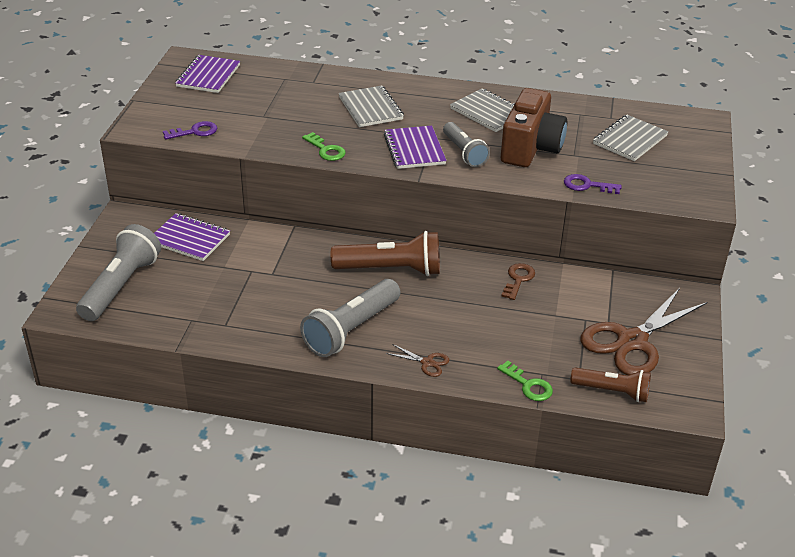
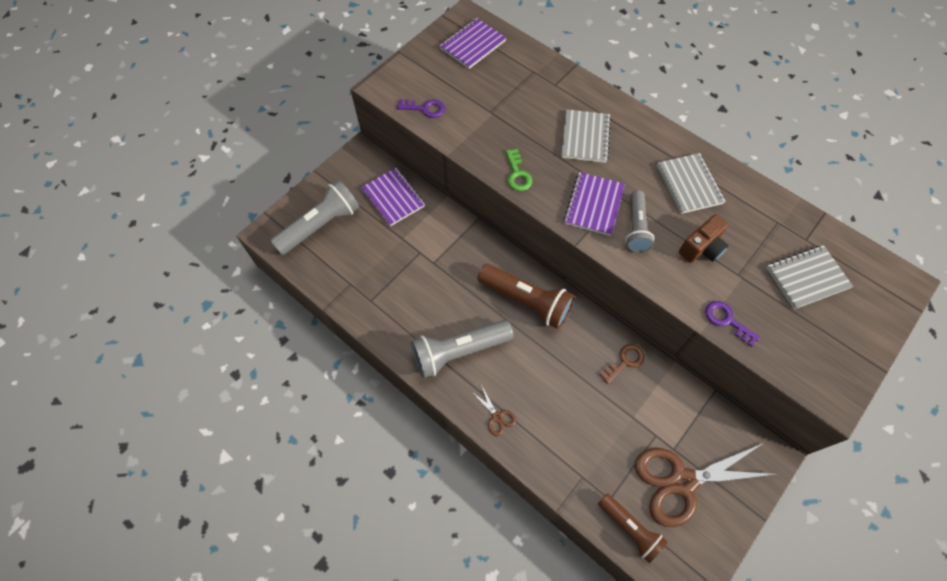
camera: 30 degrees right, 25 degrees up
green key [497,361,553,401] -> none
brown camera [501,88,567,167] -> brown camera [679,214,729,263], size x0.60

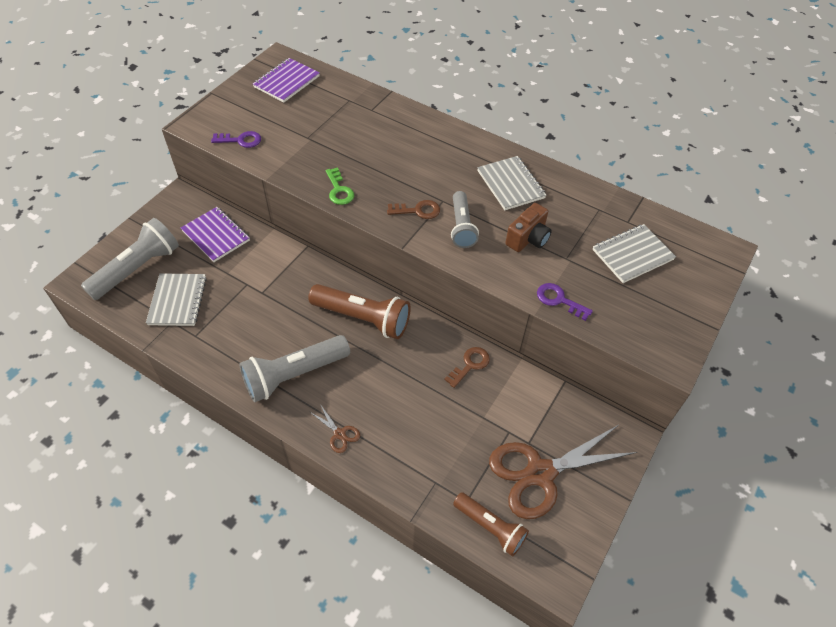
camera: 10 degrees left, 10 degrees down
grey notebook [561,109,611,163] -> grey notebook moved to [146,273,207,326]
purple notebook [564,172,625,236] -> brown key [387,200,440,219]

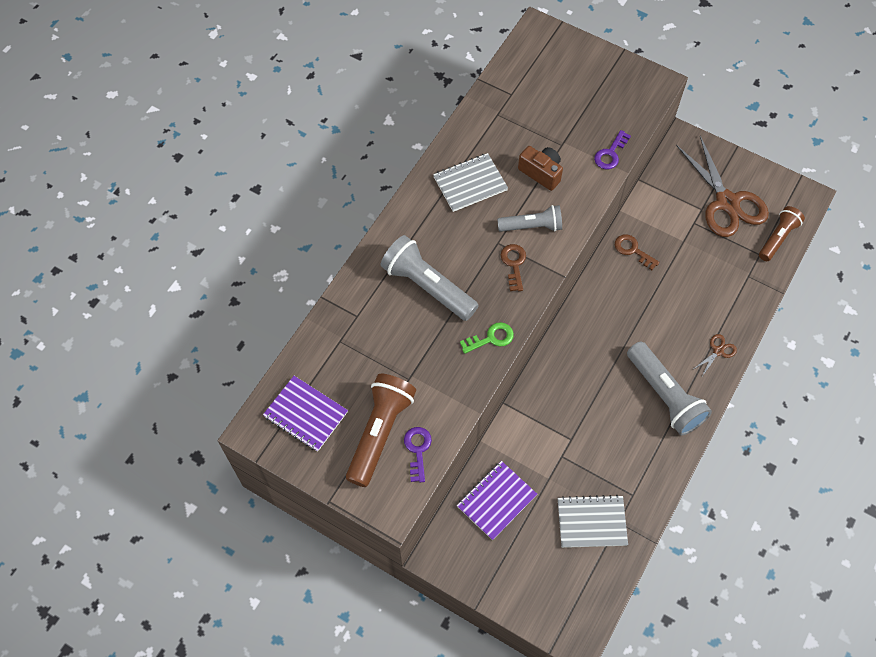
camera: 90 degrees left, 10 degrees up
grey flashlight [81,218,179,300] -> grey flashlight moved to [380,235,479,321]
brown flashlight [308,284,411,339] -> brown flashlight moved to [346,374,416,487]
grey notebook [593,224,676,283] -> none

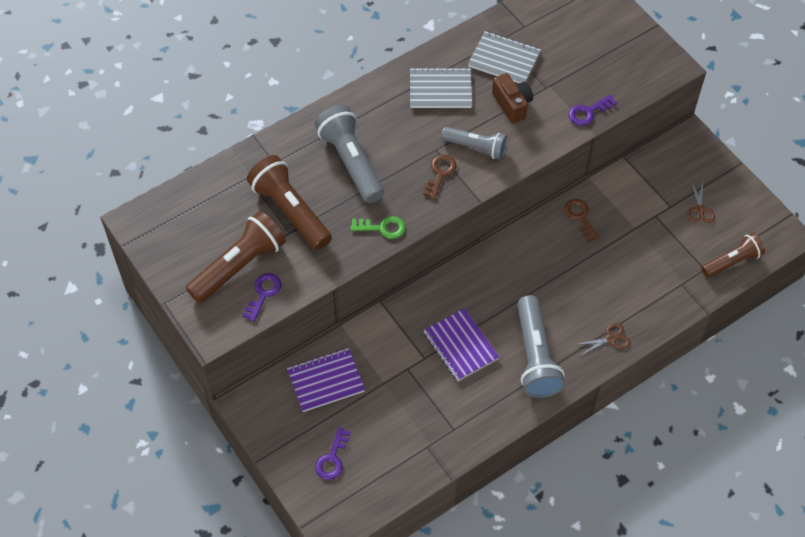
camera: 25 degrees right, 5 degrees down
purple notebook [263,376,348,452] -> purple notebook moved to [423,308,499,381]
grey notebook [558,495,628,548] -> grey notebook moved to [468,31,541,83]
brown scissors [676,136,769,237] -> brown scissors [687,181,715,223], size x0.41
none -> brown flashlight [247,155,332,250]
none -> purple key [315,427,351,480]

